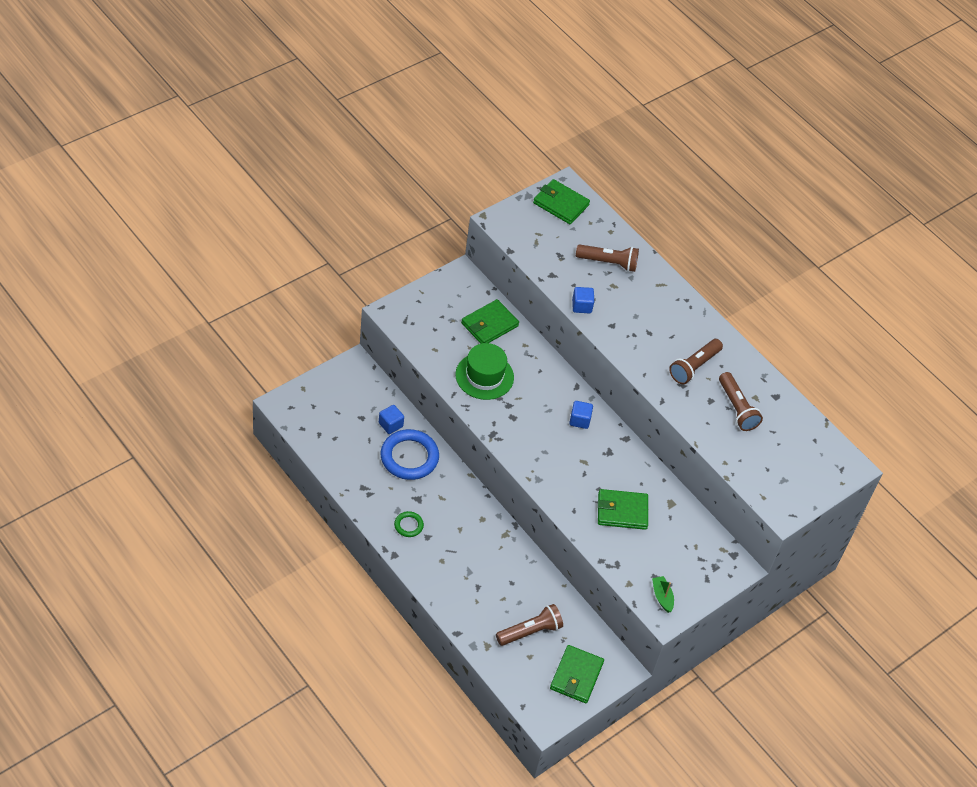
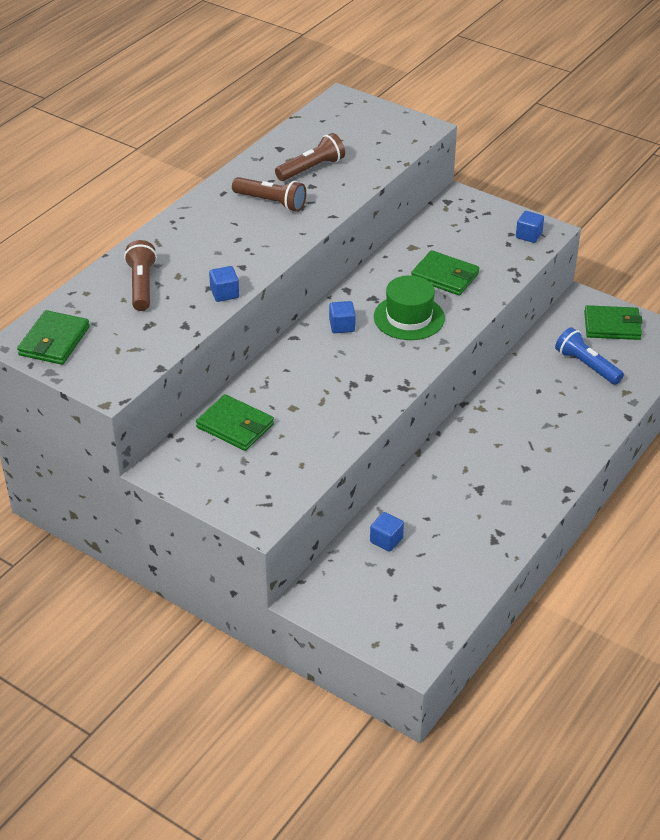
camera: 100 degrees left, 10 degrees down
blue ring [381,429,439,480] -> none
green ring [394,511,424,537] -> none
green hat [455,343,514,400] -> green hat moved to [374,275,445,340]
brown flashlight [496,604,563,646] -> blue flashlight [555,327,624,385]
green wallet [598,489,648,530] -> green wallet turned 45 degrees counterclockwise [411,250,479,296]
green boat [652,576,674,613] -> blue cube [516,211,544,243]

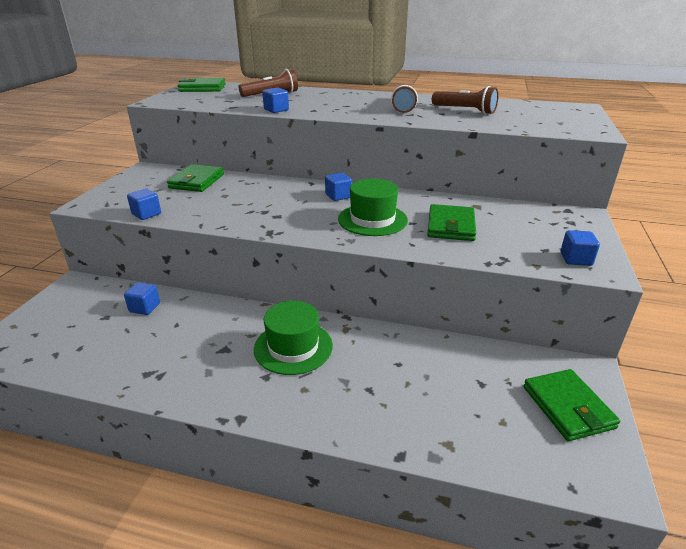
camera: 70 degrees right, 10 degrees down
blue flashlight [555,327,624,385] -> none
none -> blue cube [127,189,161,220]
none -> green hat [254,301,333,375]

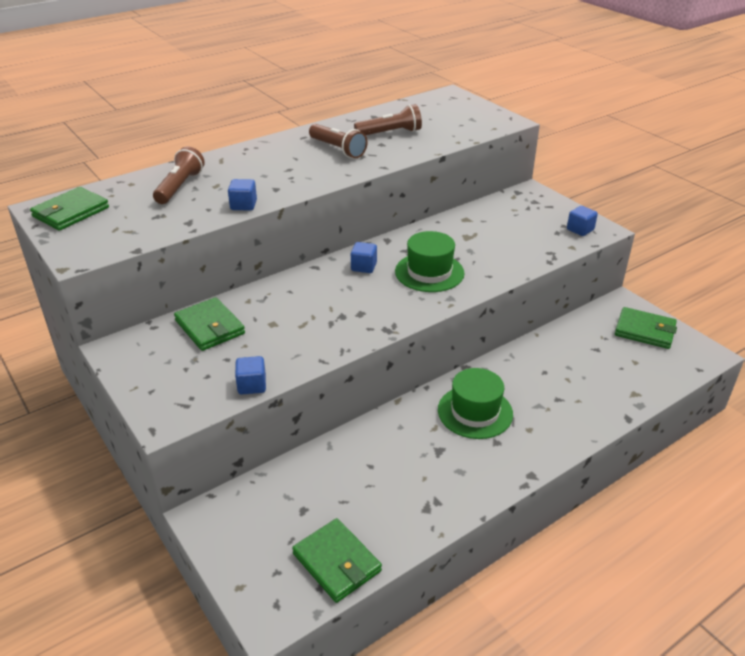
camera: 50 degrees left, 5 degrees up
blue cube [124,282,160,315] -> none
green wallet [427,204,476,241] -> green wallet moved to [292,518,382,603]

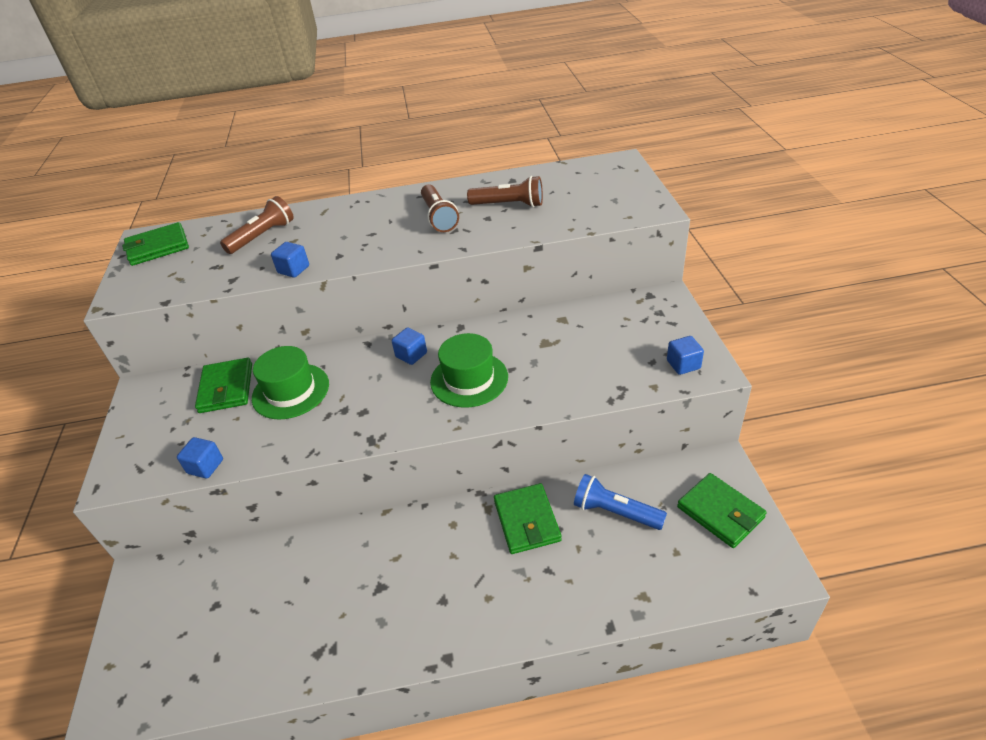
camera: 30 degrees right, 5 degrees up
green wallet [292,518,382,603] -> green wallet moved to [494,483,562,554]
green hat [438,368,513,439] -> green hat moved to [252,346,329,420]
none -> blue flashlight [574,474,667,530]

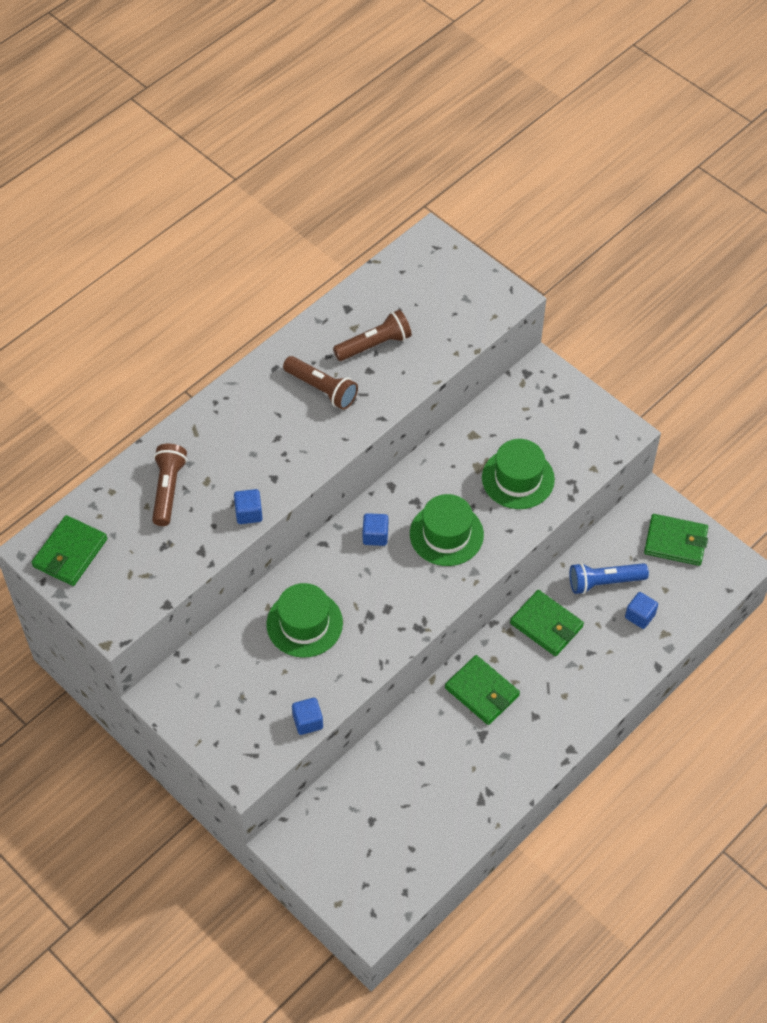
camera: 40 degrees left, 15 degrees up
green wallet [195,358,252,413] -> green wallet moved to [445,655,520,725]
blue cube [667,336,704,375] -> blue cube moved to [625,592,658,629]
none -> green hat [482,439,555,509]

